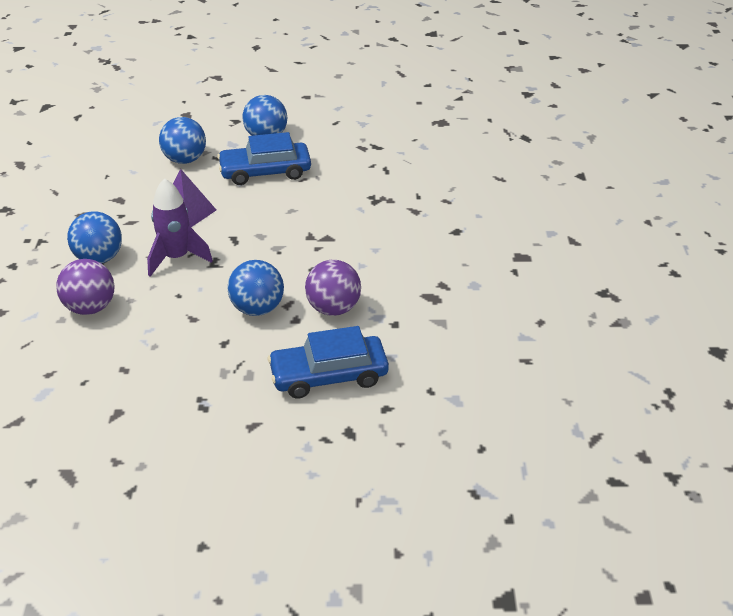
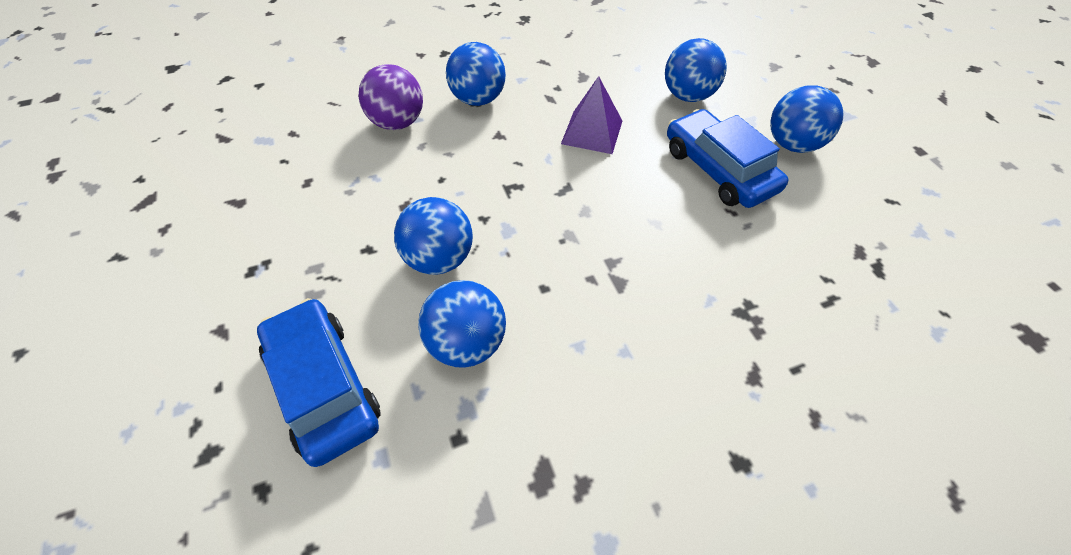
camera: 70 degrees right, 15 degrees up
purple rocket [147,178,213,277] -> none
purple ball [305,260,361,316] -> blue ball [418,280,506,368]

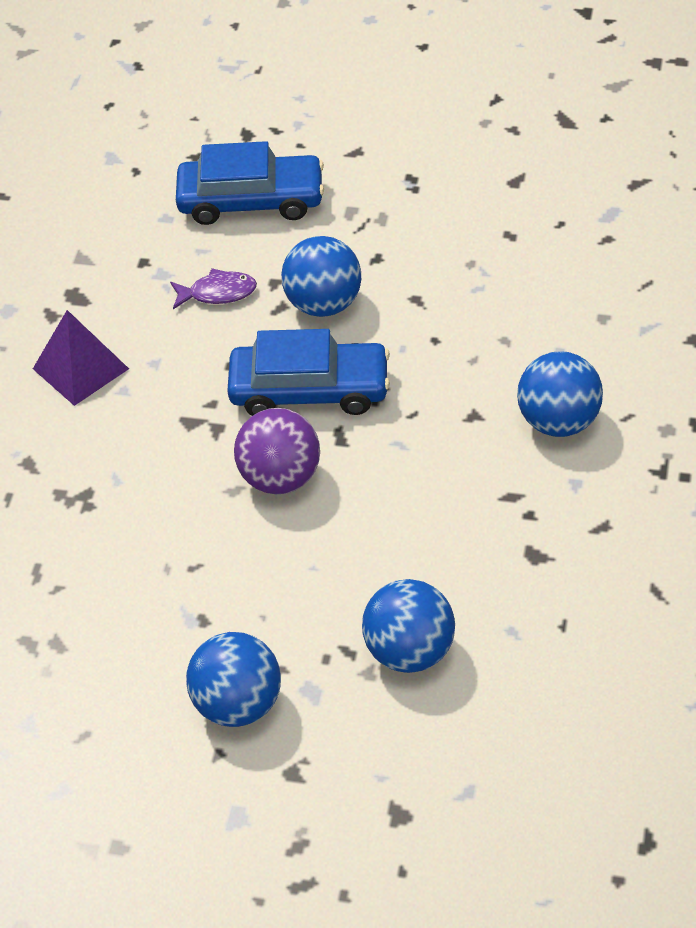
camera: 125 degrees right, 5 degrees down
purple ball [358,64,423,130] -> purple ball moved to [234,408,320,494]
blue ball [418,280,506,368] -> purple fish [170,268,257,309]
purple pyramid [561,76,622,154] -> purple pyramid moved to [33,310,129,406]
blue car [667,109,789,208] -> blue car moved to [227,329,390,416]

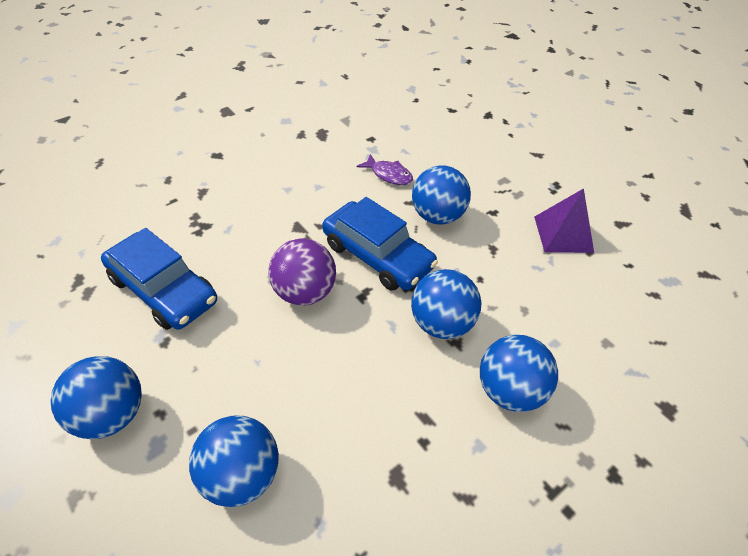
camera: 35 degrees right, 0 degrees up
purple pyramid [33,310,129,406] -> purple pyramid moved to [534,188,594,253]
blue car [176,141,324,225] -> blue car moved to [101,228,217,330]
none -> blue ball [411,269,481,339]

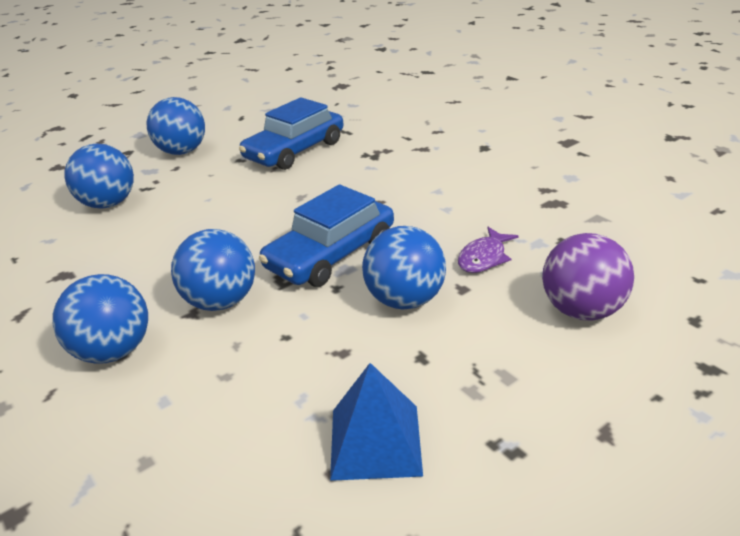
camera: 95 degrees right, 15 degrees down
purple ball [268,239,336,306] -> purple ball moved to [542,233,634,320]
purple pyramid [534,188,594,253] -> blue pyramid [330,363,423,481]

